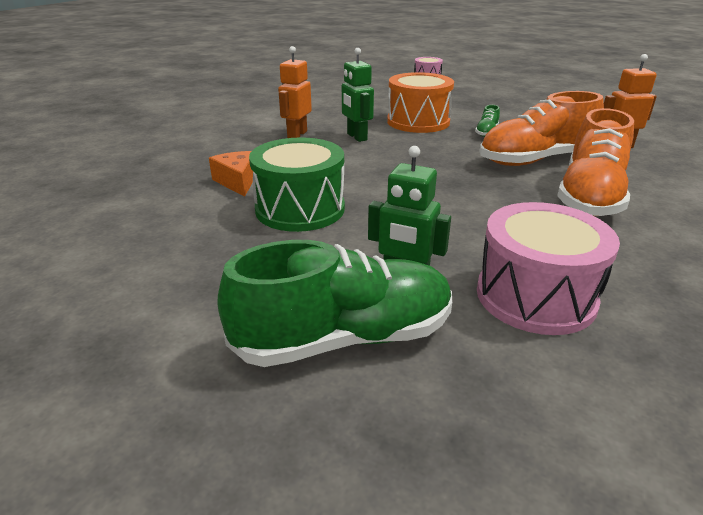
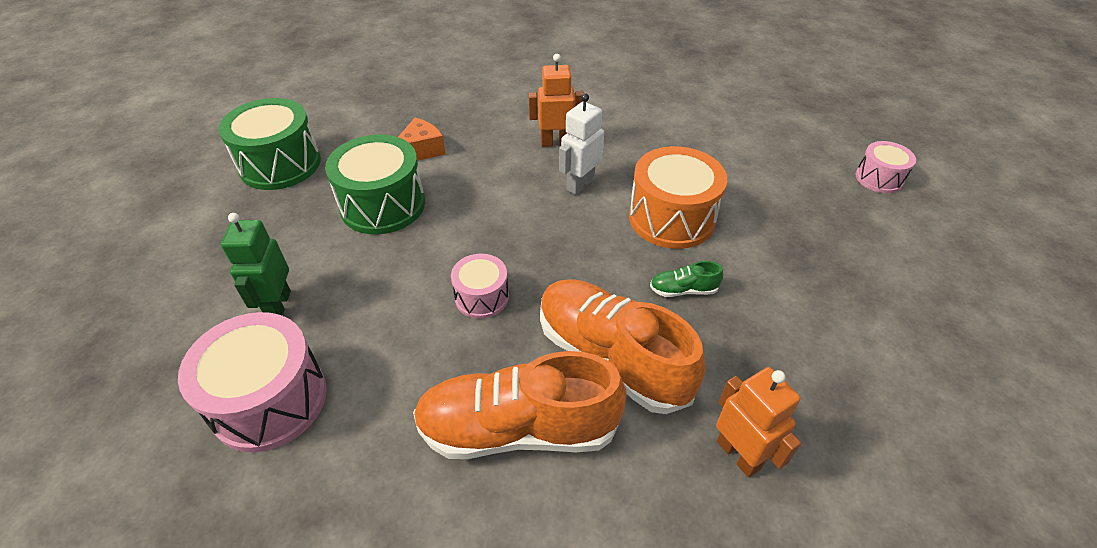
camera: 65 degrees right, 15 degrees up
green shoe [217,240,452,367] -> none
green robot [342,48,374,142] -> white robot [559,93,604,195]
none -> green drum [219,98,321,190]
none -> pink drum [451,254,509,319]

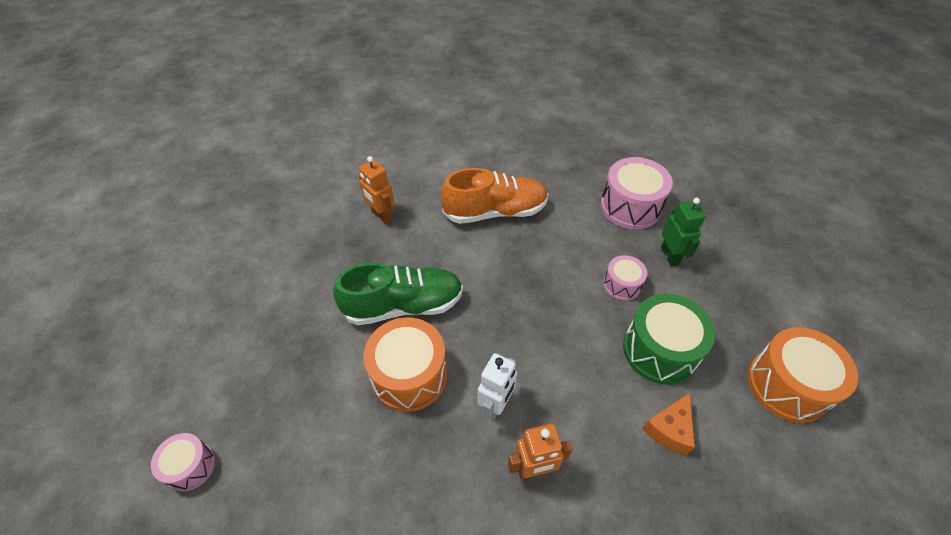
camera: 170 degrees right, 5 degrees up
green drum [219,98,321,190] -> orange drum [748,327,858,423]
pink drum [451,254,509,319] -> pink drum moved to [603,255,647,301]
orange shoe [540,279,705,414] -> none
green shoe [650,261,723,297] -> green shoe [333,262,463,325], size x2.42

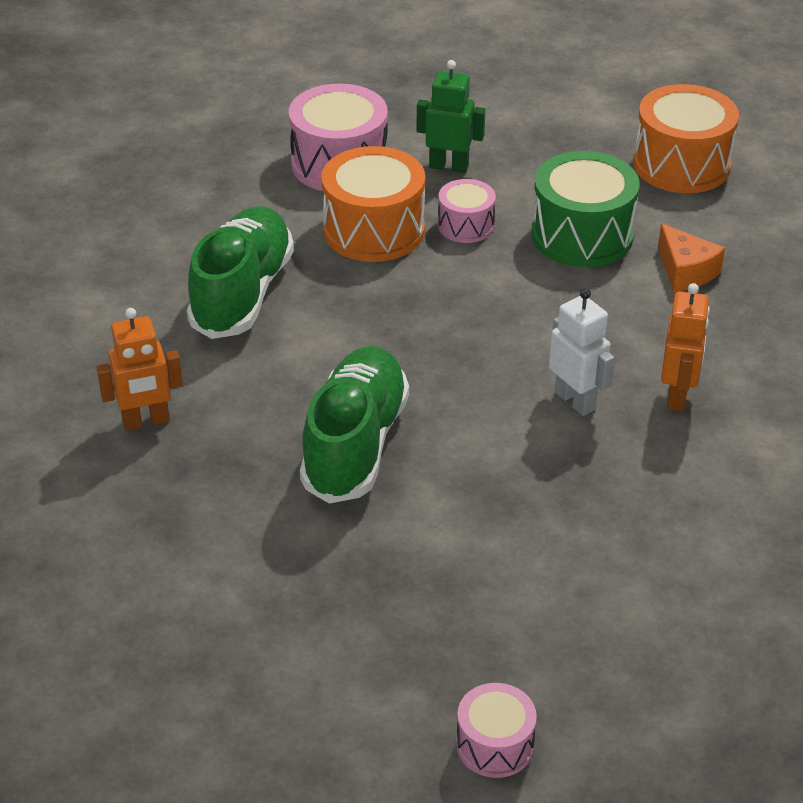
camera: 65 degrees left, 10 degrees down
orange drum [363,317,447,412] -> orange drum moved to [321,146,425,262]
orange shoe [441,168,548,224] -> green shoe [187,206,294,339]

